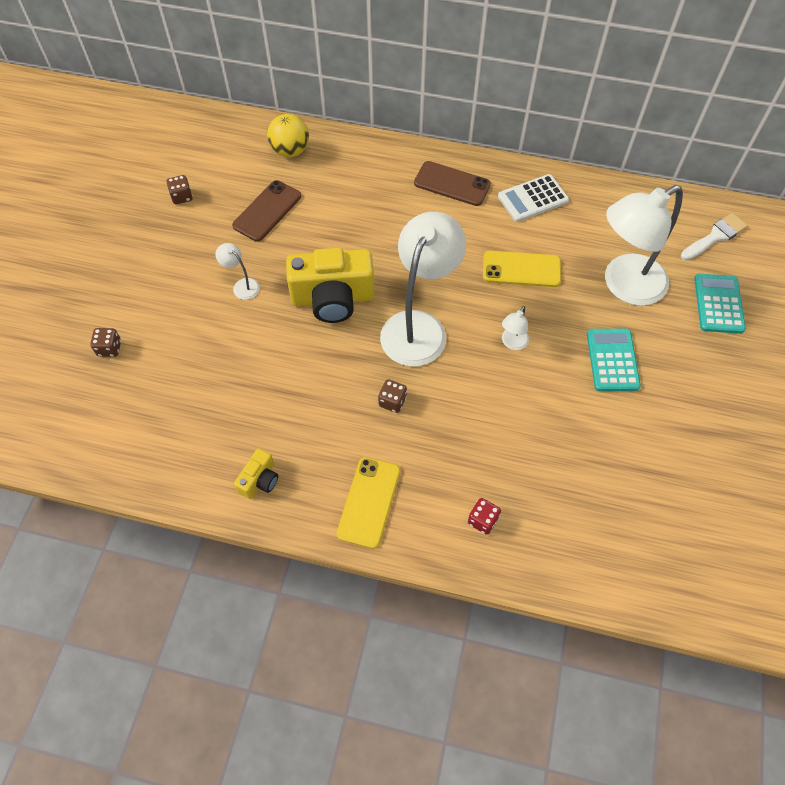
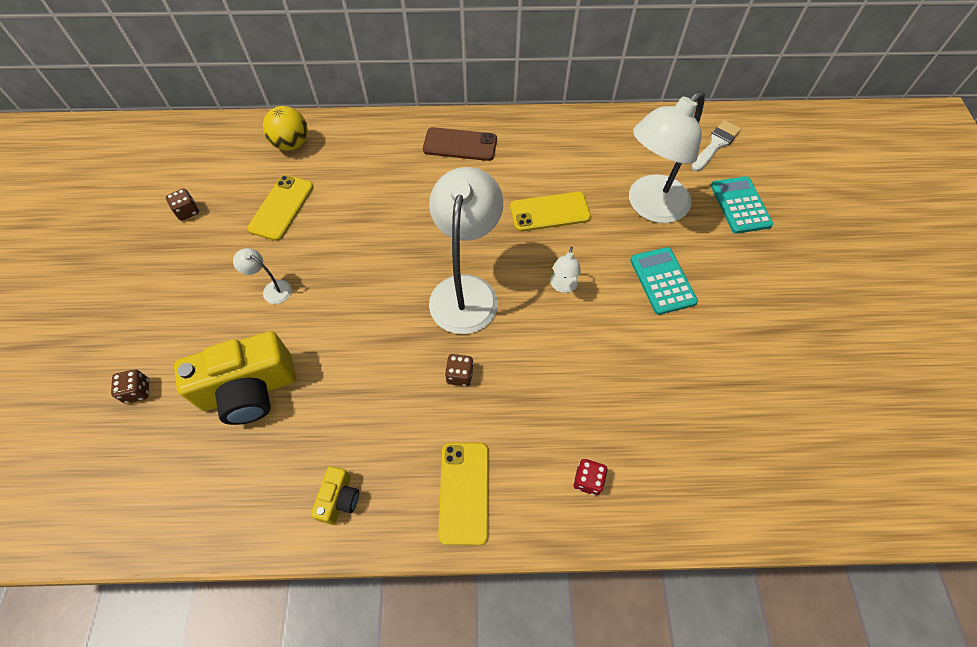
camera: 15 degrees left, 0 degrees up
brown phone [232,180,301,242] -> yellow phone [247,175,313,241]
yellow camera [286,248,374,323] -> yellow camera moved to [174,331,296,425]
white calculator [498,174,569,222] -> none

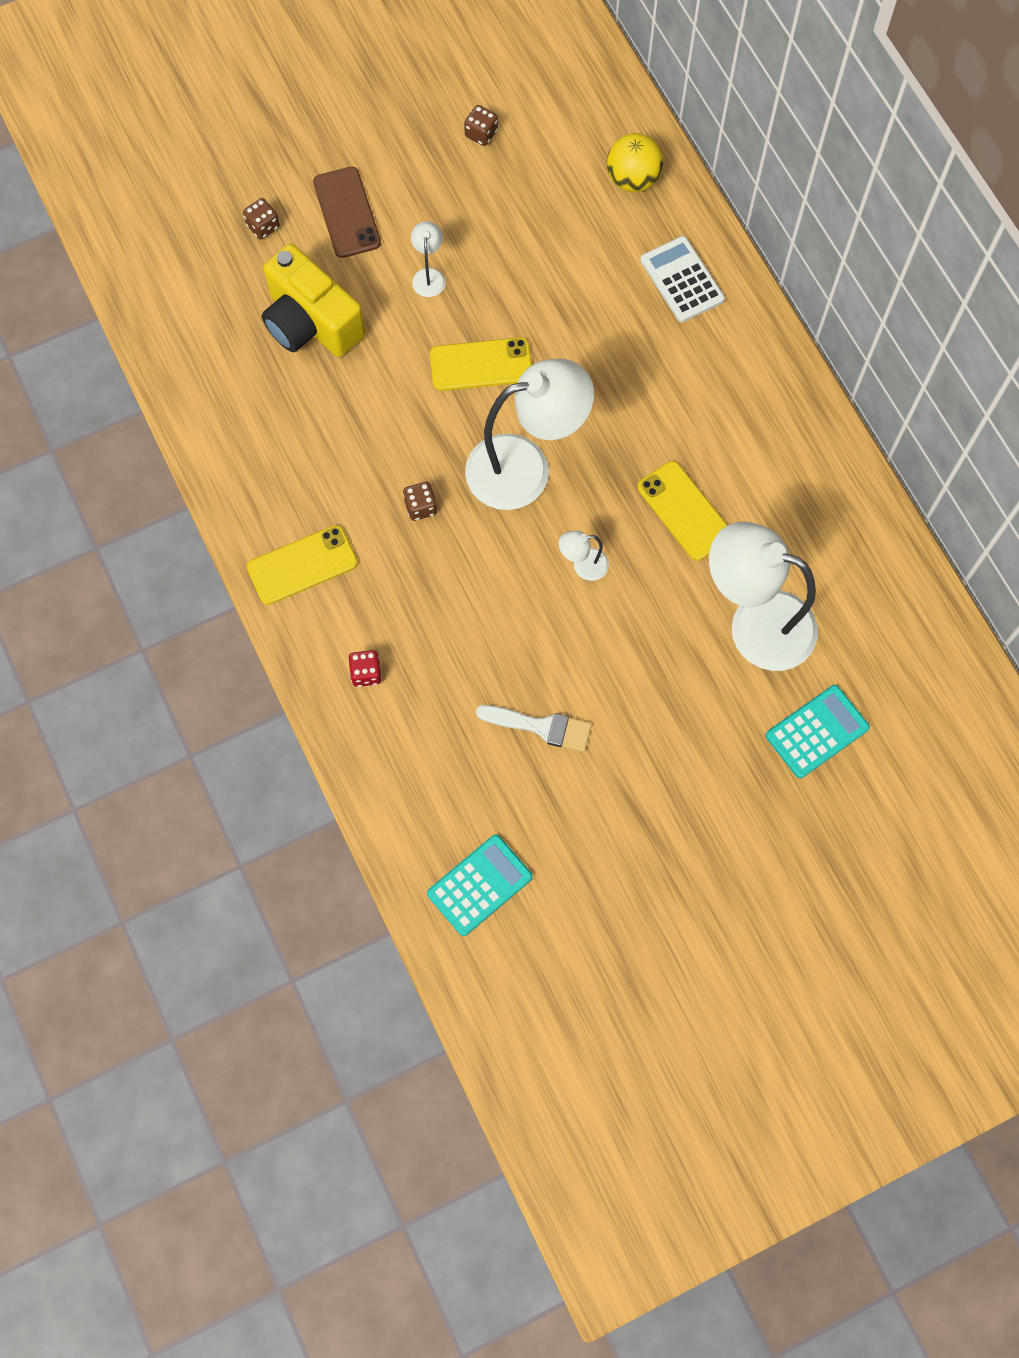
camera: 65 degrees right, 10 degrees up
yellow phone [247,175,313,241] -> yellow phone moved to [430,337,532,391]
yellow camera [311,466,359,525] -> none
brown phone [423,127,497,161] -> brown phone moved to [313,167,381,258]
turquoise calculator [630,247,698,315] -> turquoise calculator moved to [427,835,533,936]
white brush [691,120,741,172] -> white brush moved to [476,705,592,752]
none -> white calculator [640,236,725,322]

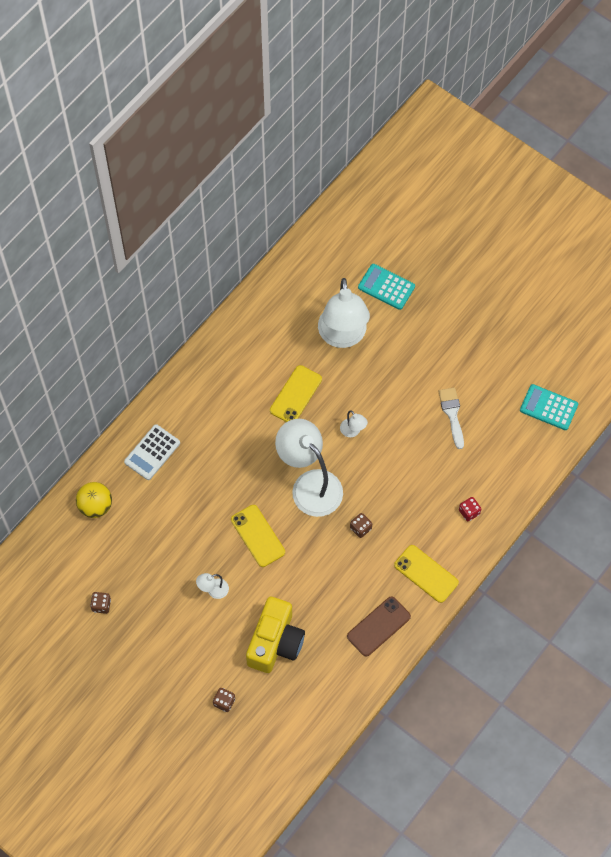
camera: 115 degrees left, 5 degrees down
brown phone [313,167,381,258] -> brown phone moved to [347,596,411,656]

